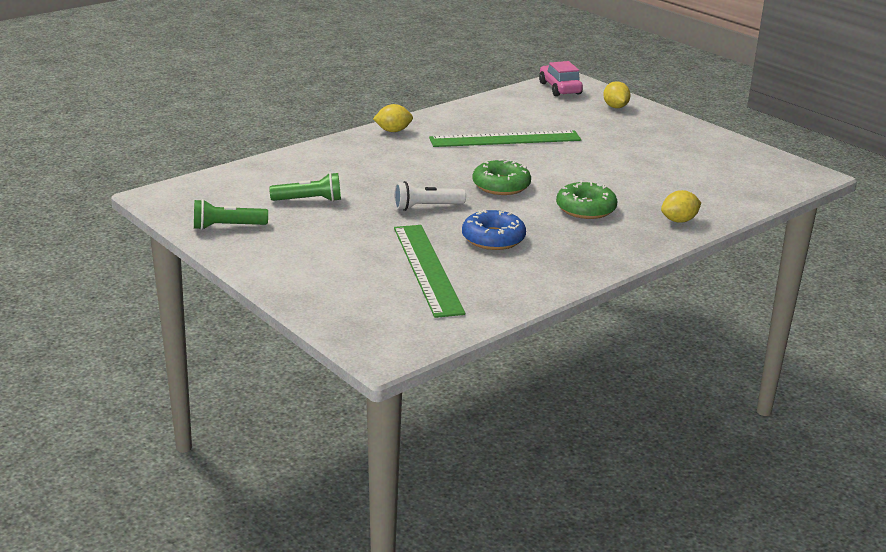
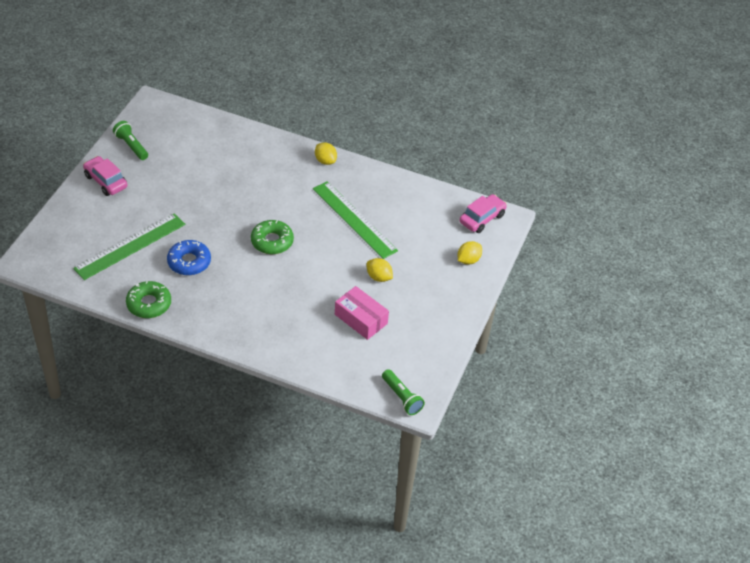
camera: 60 degrees right, 20 degrees up
green flashlight [269,173,341,202] -> green flashlight moved to [382,369,425,415]
white flashlight [394,181,466,211] -> none
green donut [556,180,618,219] -> green donut moved to [126,281,171,318]
yellow lemon [661,190,701,223] -> yellow lemon moved to [366,258,393,282]
none -> pink car [83,156,127,196]
none -> pink box [335,286,389,340]

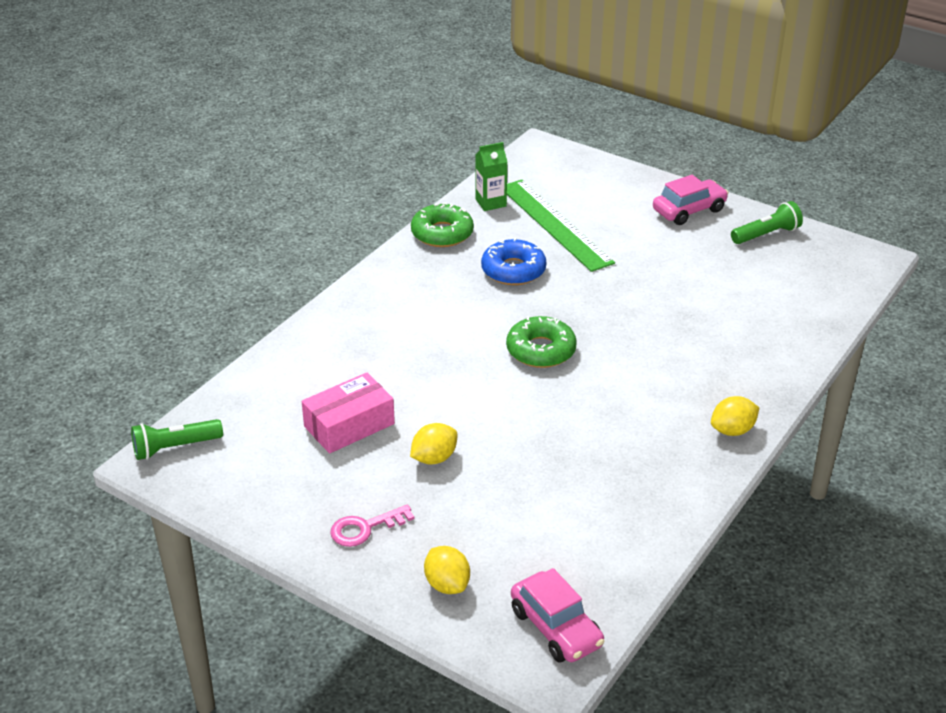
camera: 105 degrees right, 10 degrees down
green ruler [313,181,398,259] -> none
none -> pink key [330,505,414,547]
none -> green carton [475,142,507,211]

